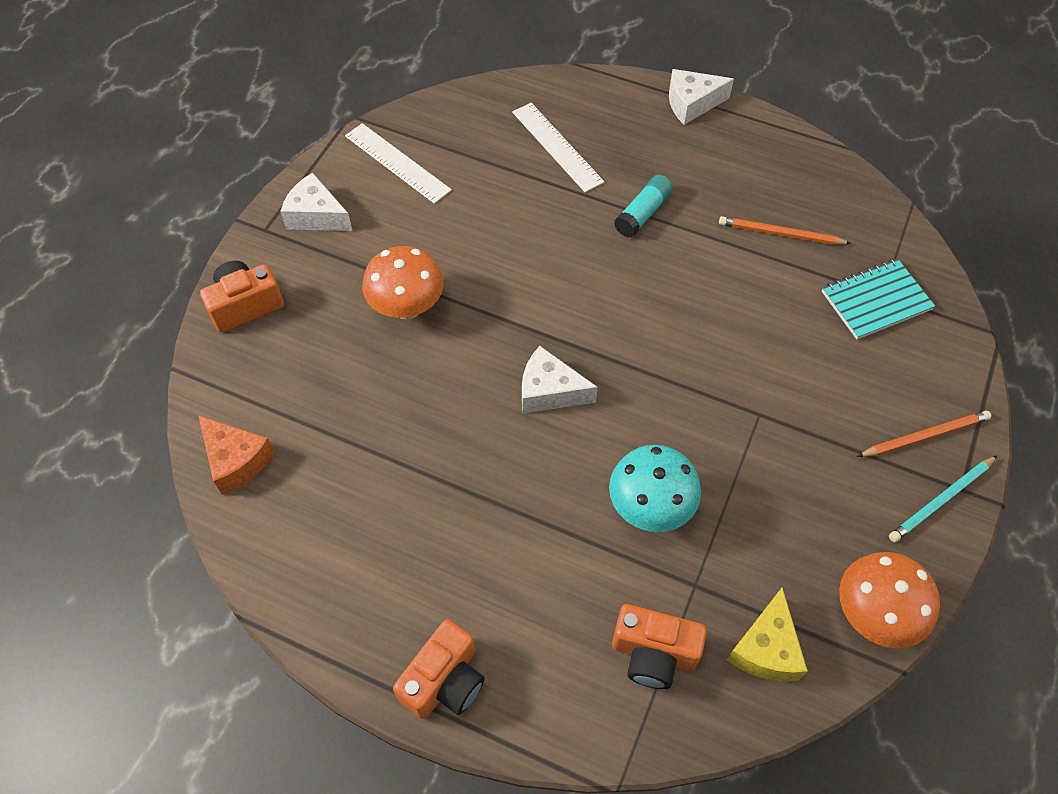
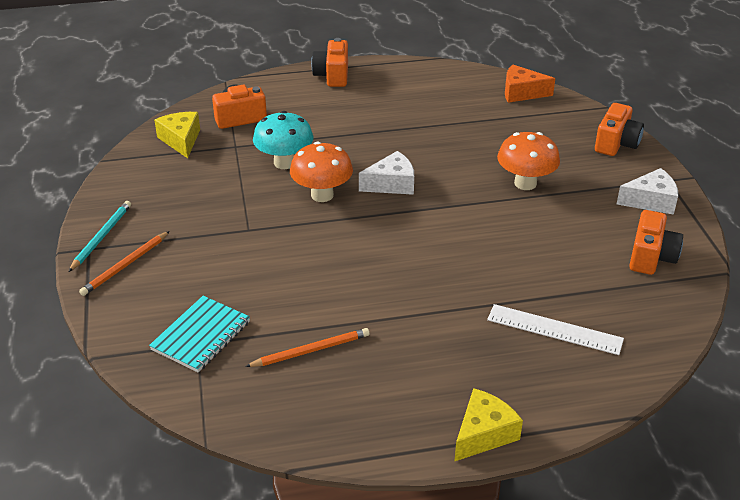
camera: 145 degrees right, 20 degrees down
white ruler [345,123,452,204] -> orange camera [629,210,683,275]
turquoise glue stick [614,175,673,238] -> none
white cheese [669,69,734,125] -> yellow cheese [454,388,523,462]
orange mushroom [839,552,940,648] -> orange mushroom moved to [290,141,353,202]

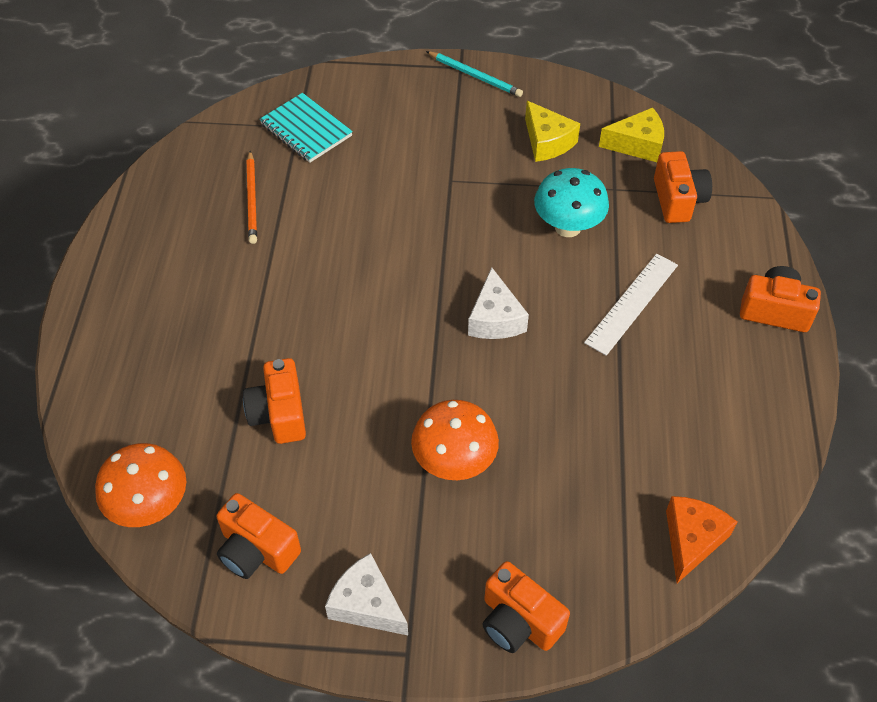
camera: 105 degrees right, 15 degrees up
orange pencil [79,231,170,296] -> none
orange mushroom [290,141,353,202] -> orange mushroom moved to [95,443,186,527]
yellow cheese [454,388,523,462] -> yellow cheese moved to [525,101,580,162]
white ruler [487,304,624,355] -> white ruler moved to [584,254,678,356]
white cheese [617,168,678,215] -> white cheese turned 120 degrees clockwise [325,553,408,635]
none -> orange camera [243,358,306,444]

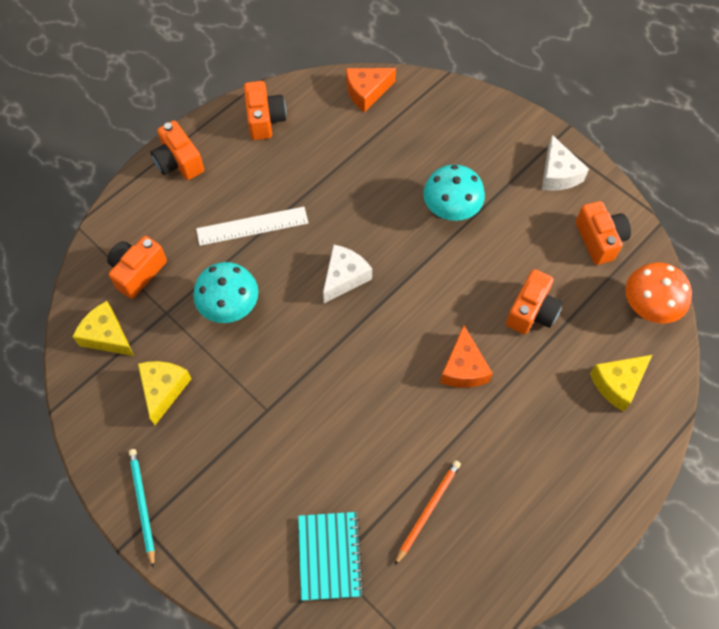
camera: 140 degrees left, 10 degrees up
orange mushroom [411,400,499,480] -> turquoise mushroom [423,165,485,221]
orange camera [483,561,570,653] -> orange camera moved to [244,81,286,140]
none -> orange cheese [440,326,493,388]
none -> yellow cheese [590,355,652,412]

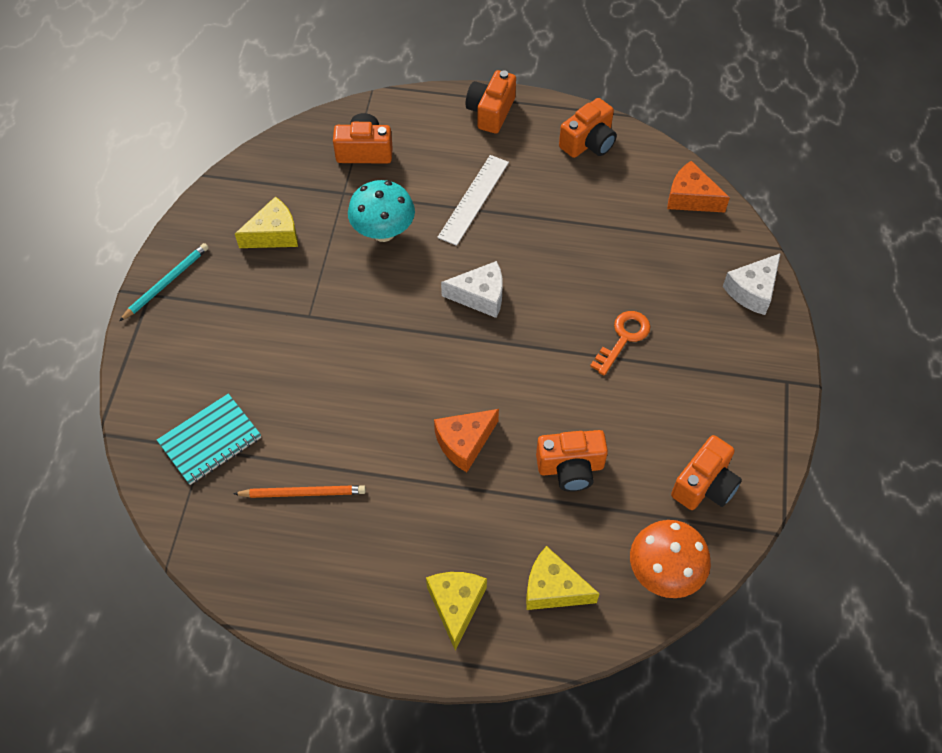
camera: 55 degrees right, 5 degrees down
yellow cheese [73,301,134,356] -> yellow cheese moved to [426,572,487,650]
white ruler [196,207,308,246] -> white ruler turned 75 degrees clockwise [437,155,509,246]
turquoise mushroom [423,165,485,221] -> orange key [590,311,650,376]
white cheese [542,135,589,191] -> white cheese moved to [723,253,781,315]

